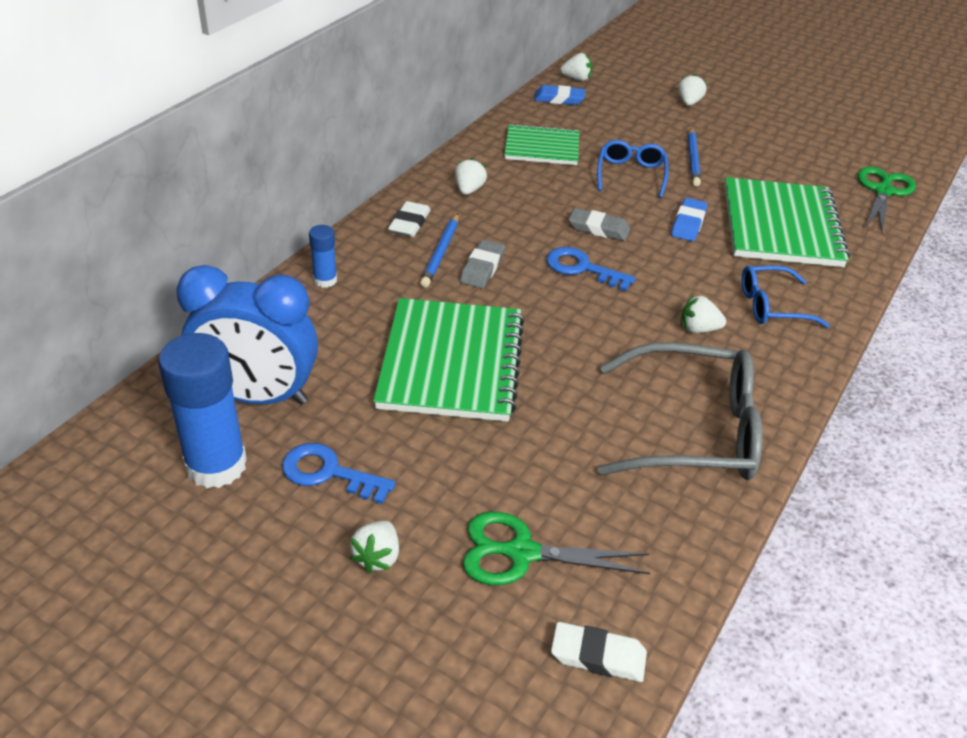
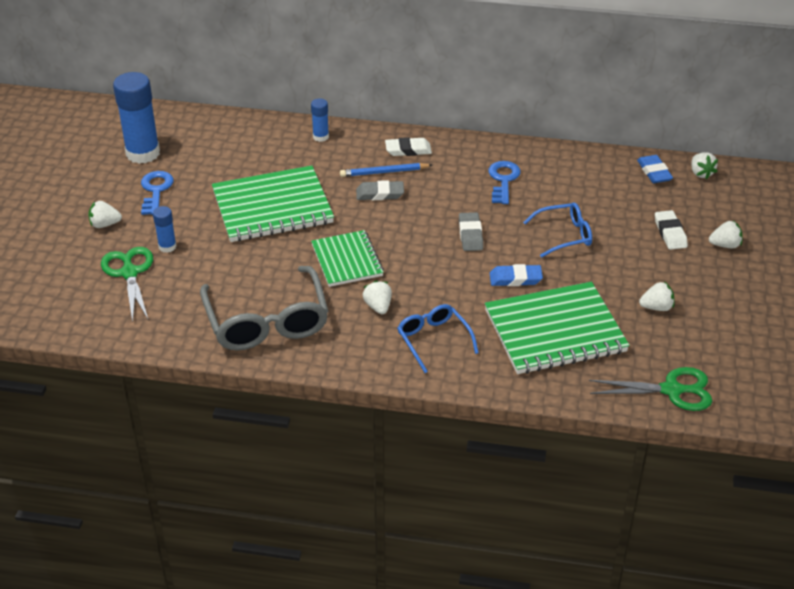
camera: 70 degrees right, 0 degrees up
blue clock [176,265,318,405] -> none
white strawberry [455,158,487,195] -> white strawberry moved to [639,282,675,311]
green notebook [504,123,579,165] -> green notebook moved to [311,230,384,287]
blue key [546,247,636,291] -> blue key moved to [488,161,521,204]
white eraser [551,622,647,682] -> white eraser moved to [655,210,688,250]
blue pencil [688,128,701,186] -> none
none -> blue glue stick [153,206,177,253]

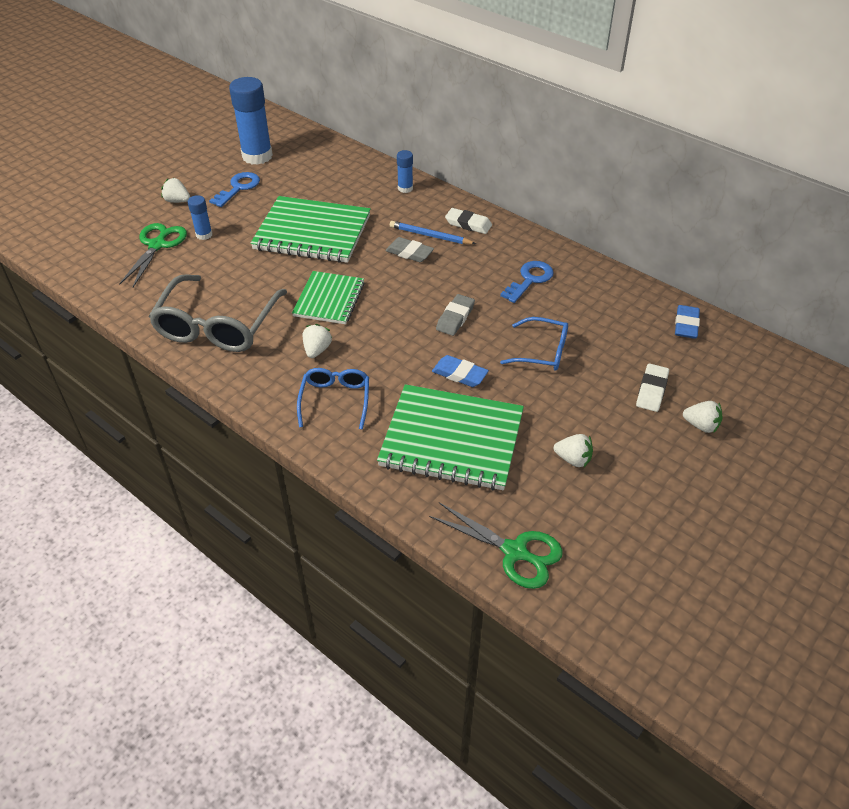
camera: 30 degrees right, 5 degrees up
white strawberry [691,152,718,179] -> none

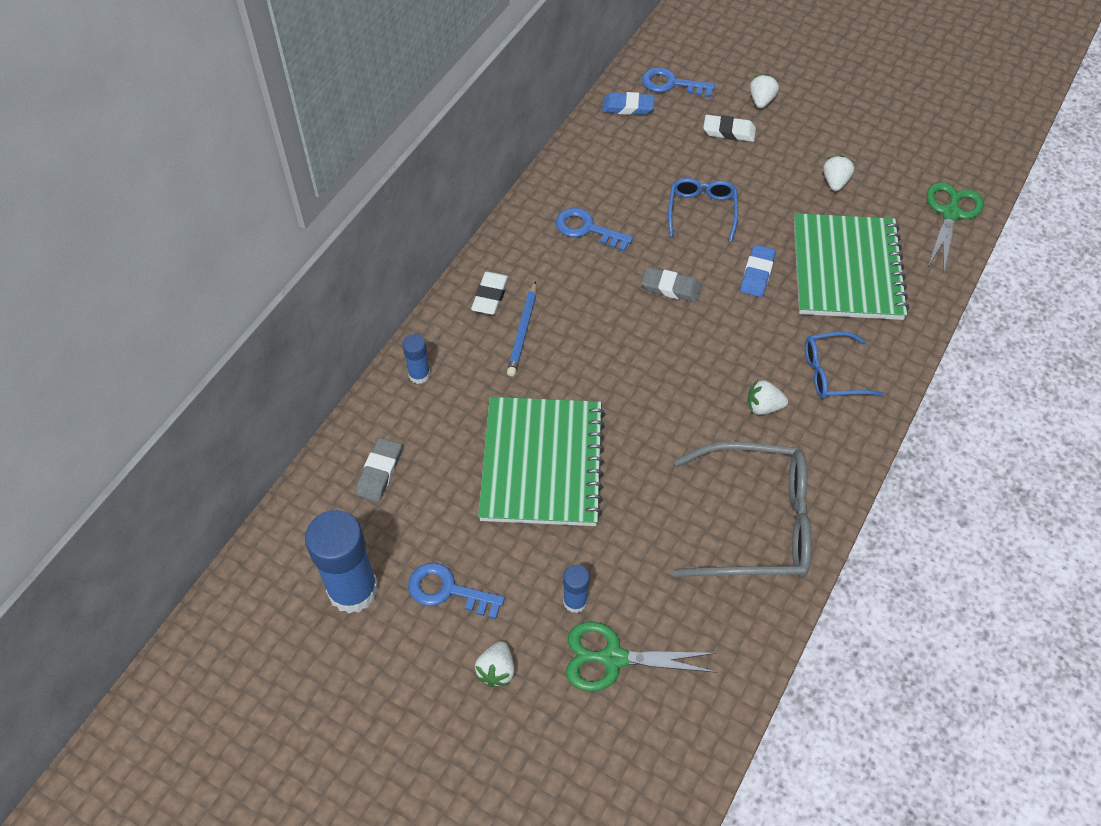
camera: 100 degrees left, 10 degrees up
green notebook [292,271,365,324] -> none
grey eraser [386,237,434,262] -> grey eraser moved to [356,438,402,502]
none -> blue key [642,67,715,97]

